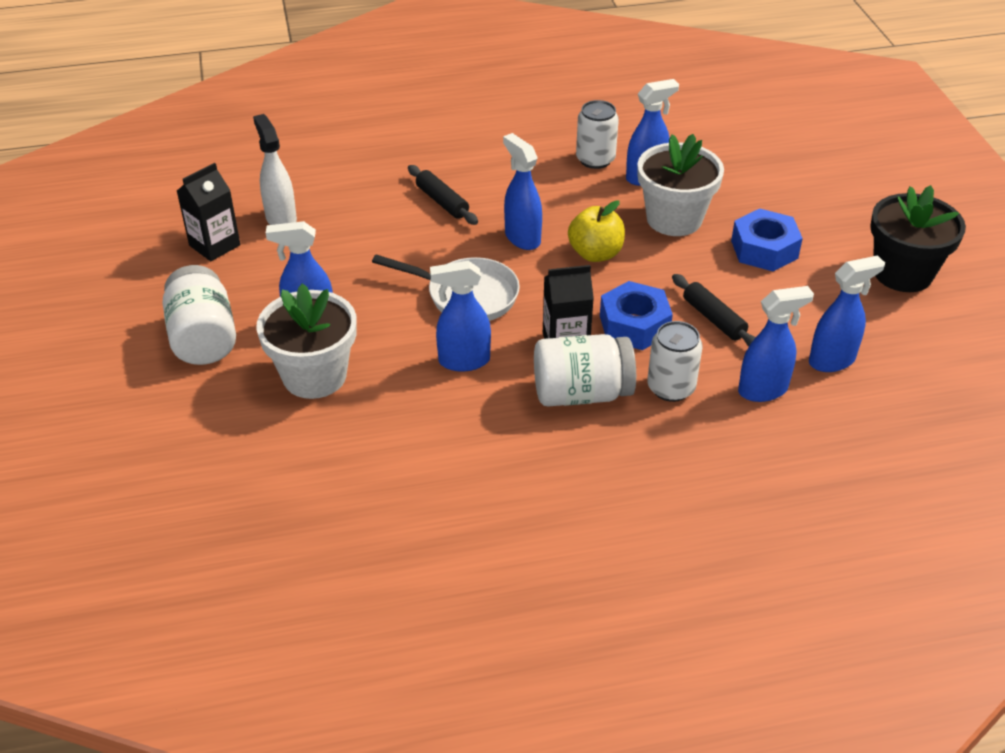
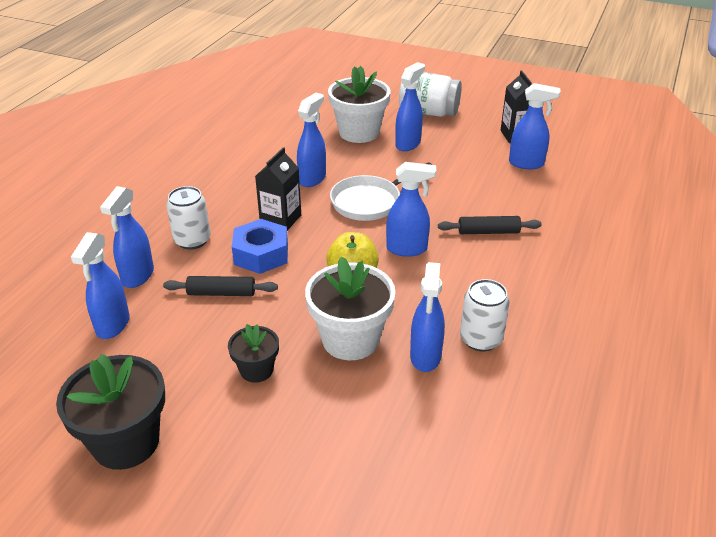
camera: 125 degrees right, 5 degrees down
white spray bottle [253,114,297,225] -> blue spray bottle [509,83,560,169]
white jar [534,334,636,407] -> none
blue nut [731,208,803,271] -> black flower pot [228,324,279,383]

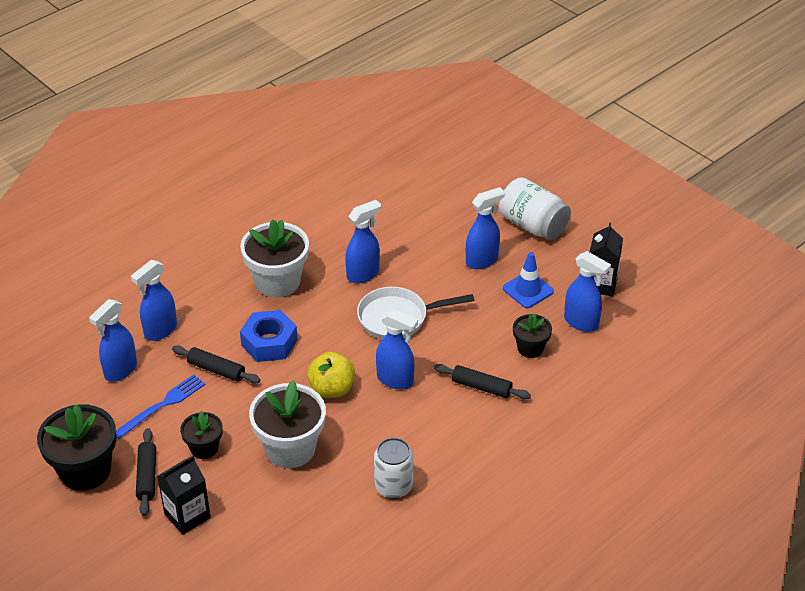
camera: 25 degrees right, 5 degrees up
white can [166,186,211,250] -> none
black carton [255,147,301,230] -> black carton moved to [157,455,211,535]
white flower pot [328,66,391,143] -> white flower pot moved to [240,219,309,298]
blue spray bottle [410,262,445,372] -> none
none -> blue fork [116,374,206,439]
none -> black rolling pin [136,428,156,516]
none -> blue traffic cone [503,252,554,308]
none -> black flower pot [513,313,552,358]

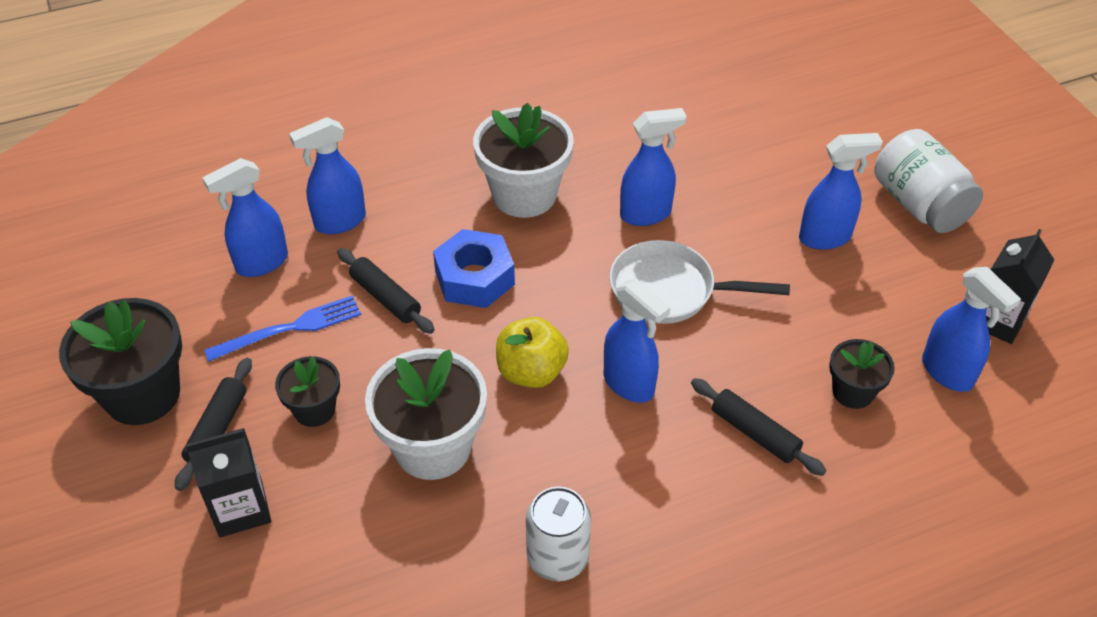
camera: 20 degrees right, 5 degrees up
blue traffic cone [503,252,554,308] -> none

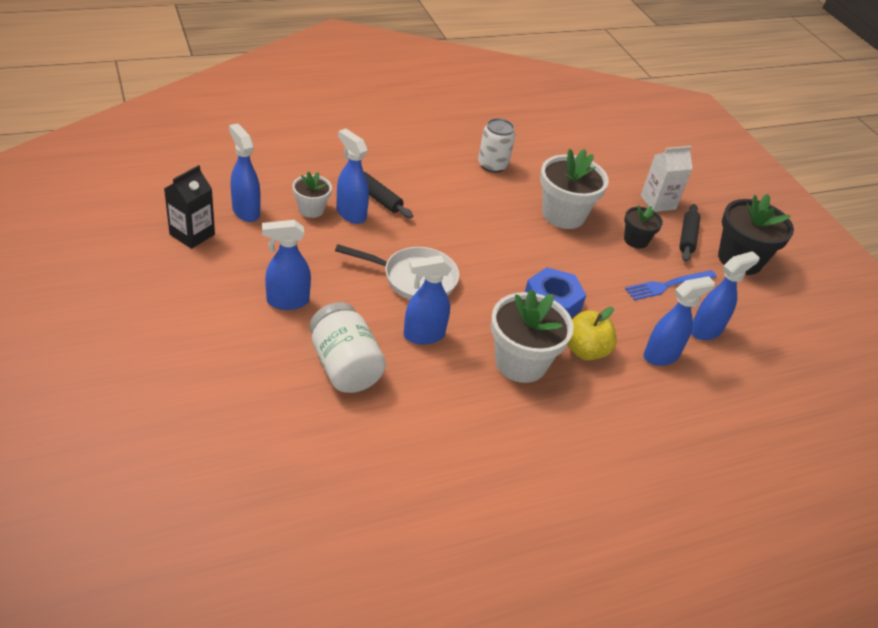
camera: 175 degrees right, 5 degrees down
black carton [186,428,271,537] -> white carton [640,146,693,212]
black rolling pin [337,248,435,334] -> none
yellow apple [496,317,569,388] -> yellow apple moved to [568,307,617,360]
blue spray bottle [604,279,670,403] -> blue spray bottle moved to [337,128,369,224]
black flower pot [829,339,895,409] -> white flower pot [292,171,332,218]
white jar [874,129,983,233] -> white jar moved to [310,302,386,393]

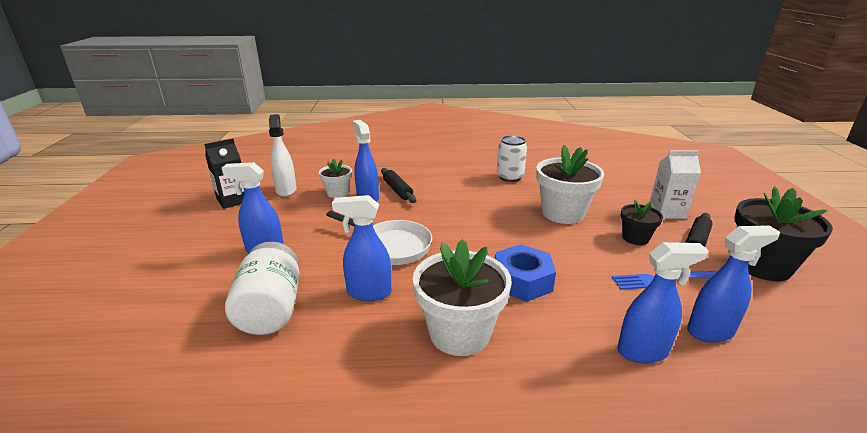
camera: 25 degrees right, 15 degrees down
blue spray bottle [229,123,261,222] -> white spray bottle [269,114,297,197]
yellow apple [568,307,617,360] -> none

